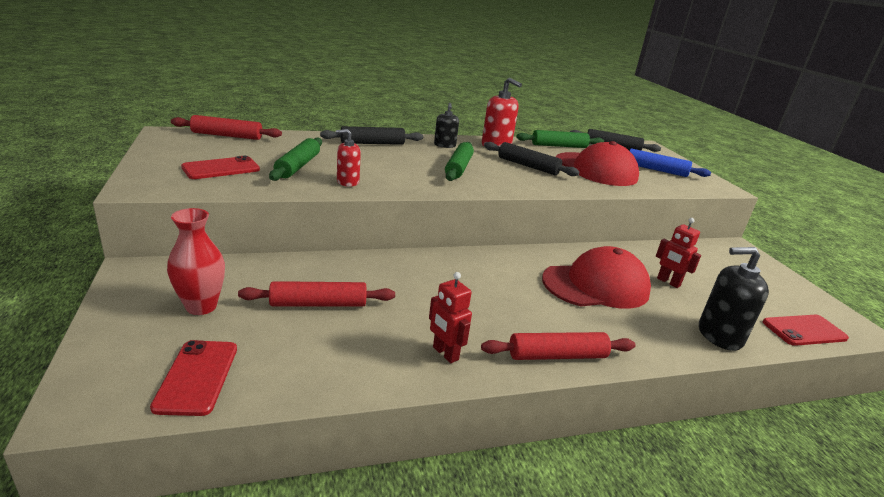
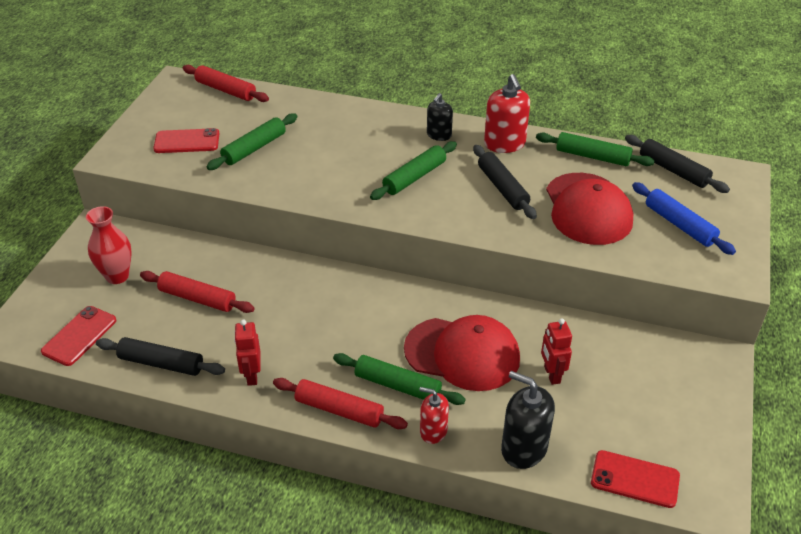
camera: 35 degrees right, 15 degrees up
black rolling pin [320,126,423,145] -> black rolling pin moved to [96,337,225,376]
red soap dispenser [336,129,361,187] -> red soap dispenser moved to [419,387,449,444]
none -> green rolling pin [333,353,466,405]

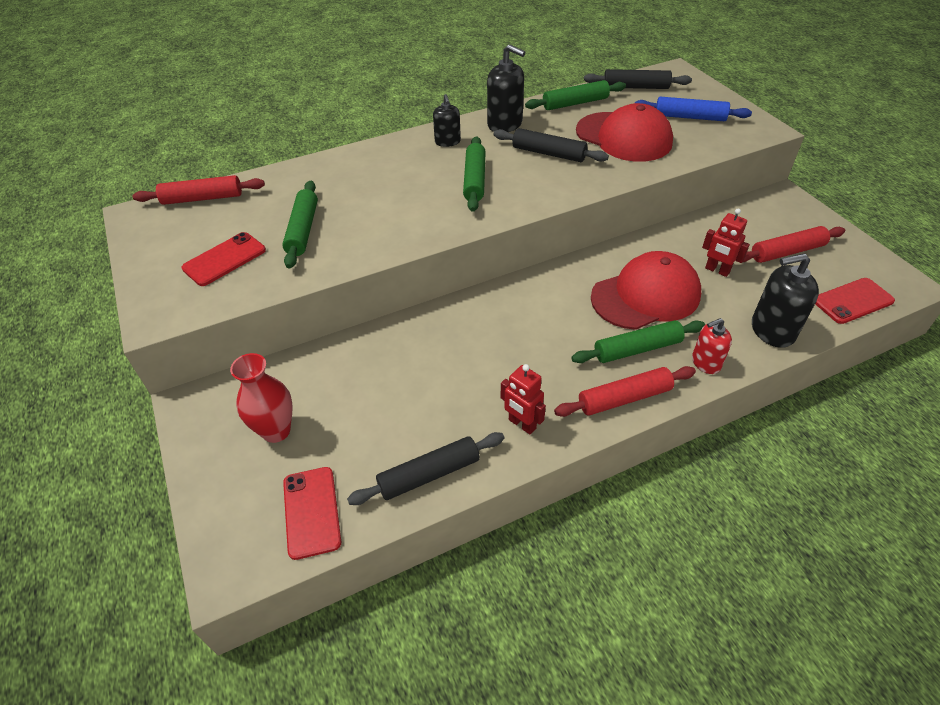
camera: 40 degrees left, 5 degrees up
red rolling pin [140,271,254,313] -> red rolling pin moved to [735,226,845,263]
red soap dispenser [484,74,530,153] -> black soap dispenser [487,44,525,132]

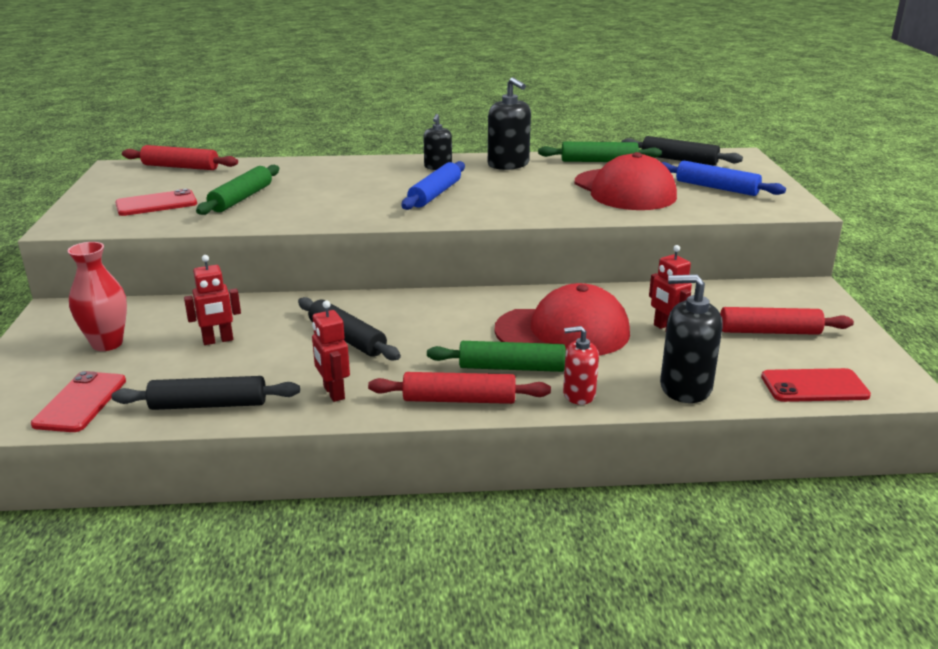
camera: 20 degrees right, 20 degrees down
green rolling pin [463,136,486,212] -> blue rolling pin [401,161,465,210]
black rolling pin [493,128,609,162] -> black rolling pin moved to [298,297,401,361]
none -> red robot [184,255,241,345]

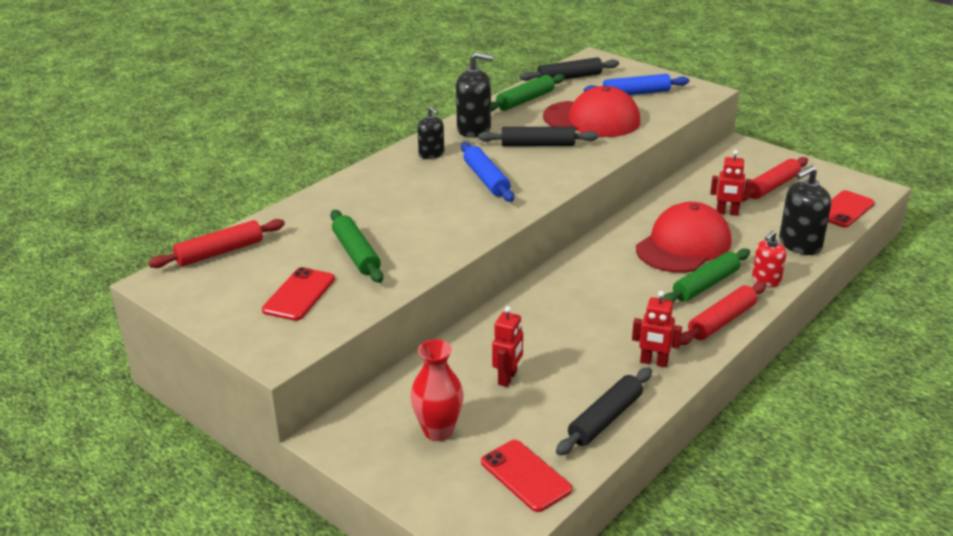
camera: 45 degrees left, 5 degrees up
black rolling pin [298,297,401,361] -> black rolling pin moved to [478,126,598,146]

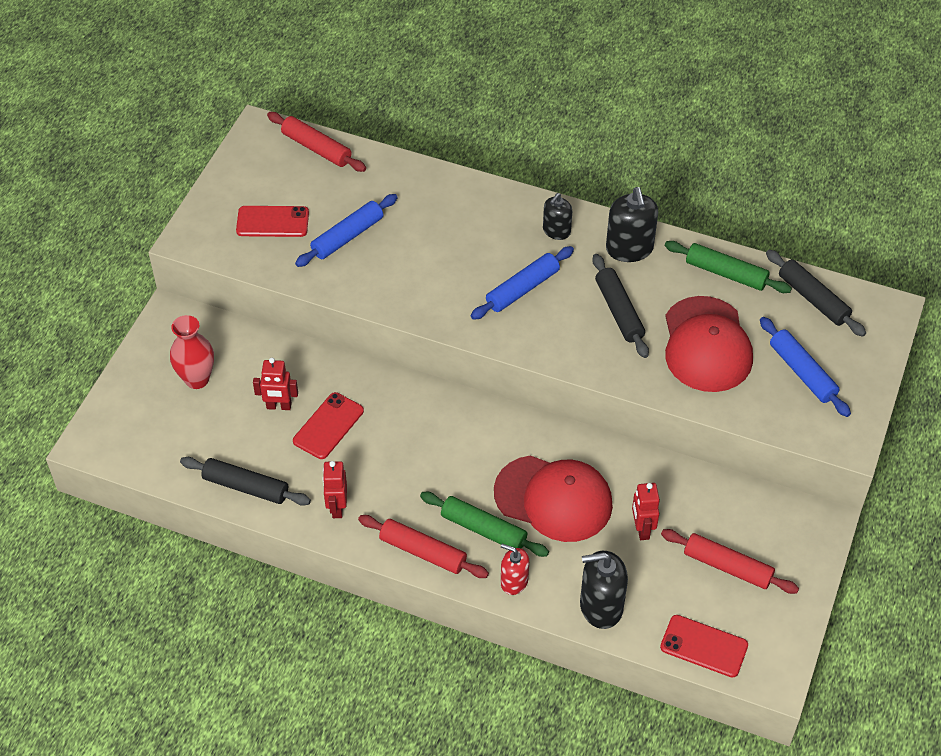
camera: 70 degrees right, 20 degrees up
green rolling pin [330,210,383,283] -> blue rolling pin [295,194,398,267]
red phone [481,440,572,512] -> red phone moved to [293,392,364,459]
black soap dispenser [779,166,831,255] -> black soap dispenser turned 45 degrees counterclockwise [580,551,628,629]

